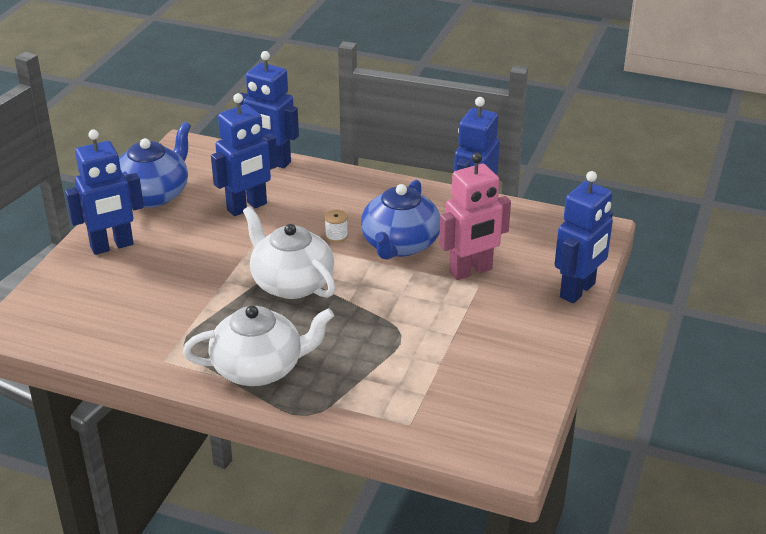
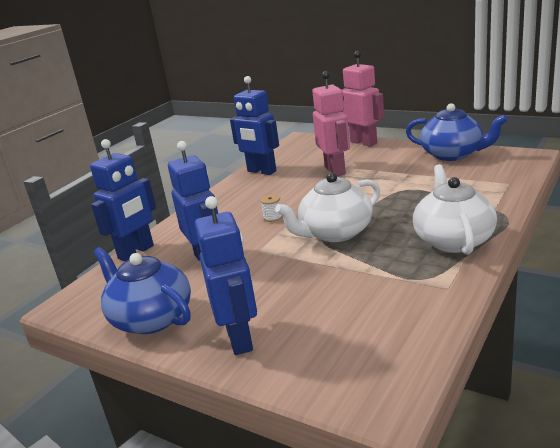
camera: 75 degrees left, 10 degrees down
blue teapot [361,180,440,260] -> blue teapot moved to [406,103,508,161]
blue robot [555,171,613,303] -> pink robot [342,51,384,147]

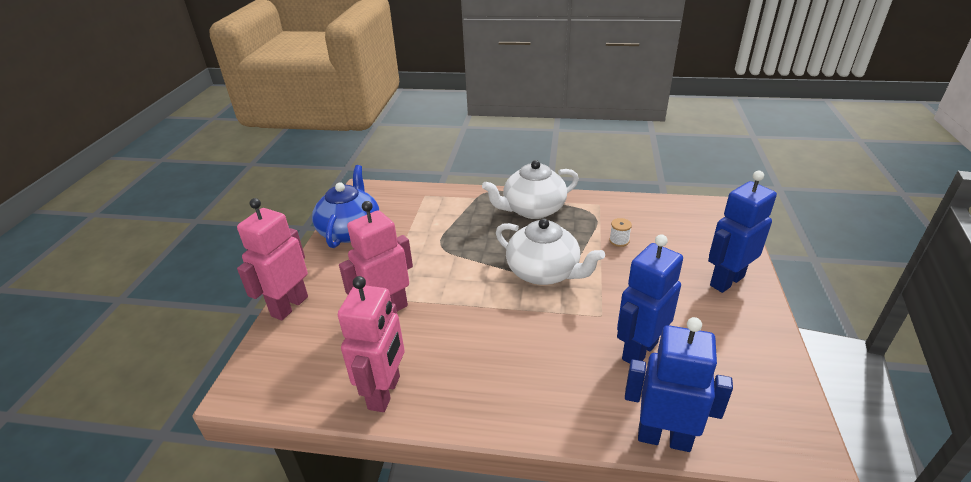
camera: 115 degrees left, 10 degrees up
blue teapot [93,247,191,334] -> none
blue robot [230,76,279,175] -> pink robot [338,276,405,412]
white spool [260,194,283,222] -> white spool moved to [609,218,632,247]

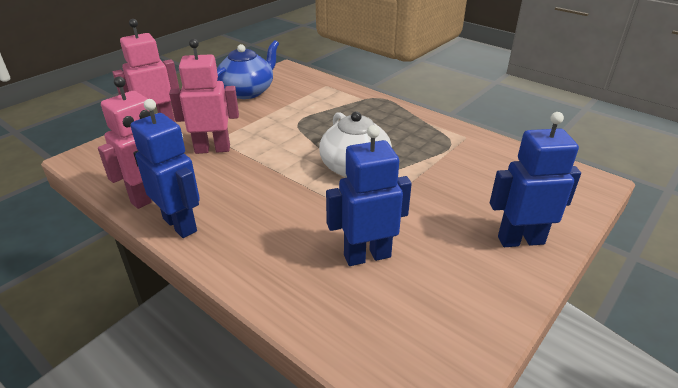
camera: 30 degrees right, 0 degrees up
white teapot [482,160,579,219] -> none
white spool [609,218,632,247] -> none
blue robot [625,317,733,452] -> blue robot moved to [131,99,200,238]

